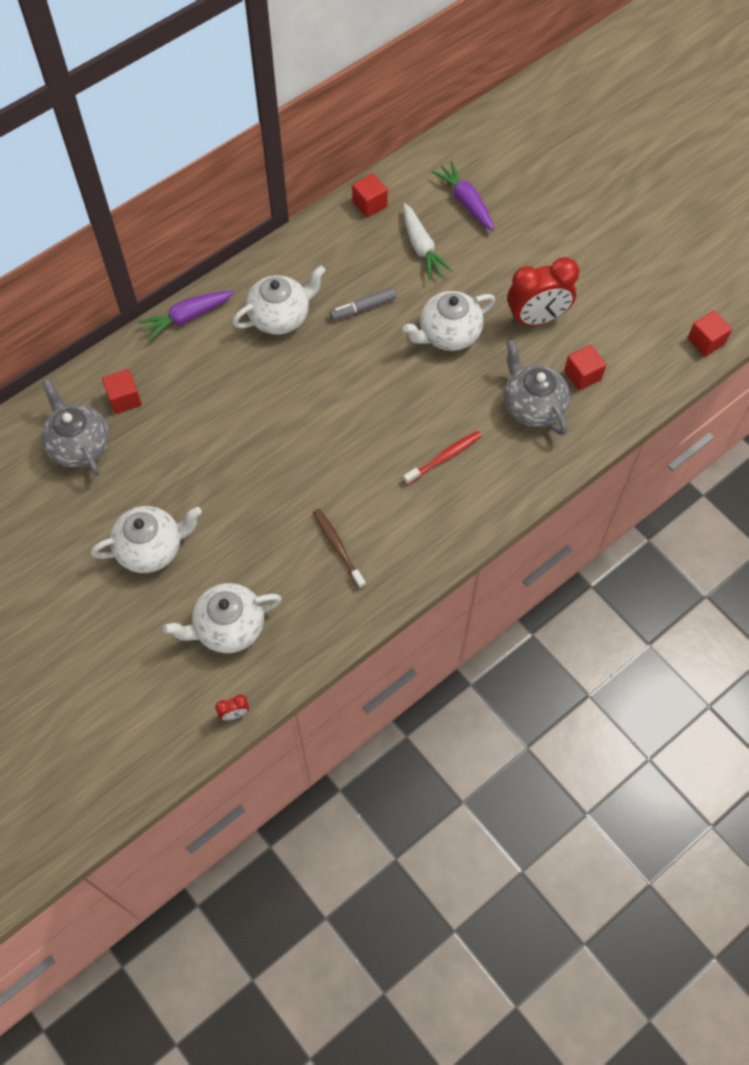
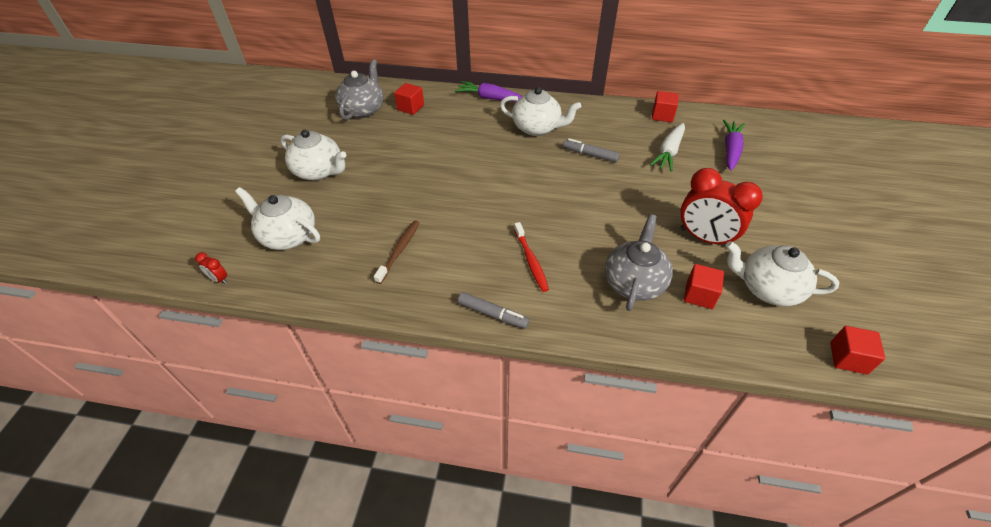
camera: 50 degrees right, 15 degrees down
white teapot [403,291,495,351] -> white teapot moved to [725,241,839,306]
red toothbrush [403,431,482,485] -> red toothbrush turned 60 degrees clockwise [514,222,549,292]
none -> grey marker [458,292,530,329]

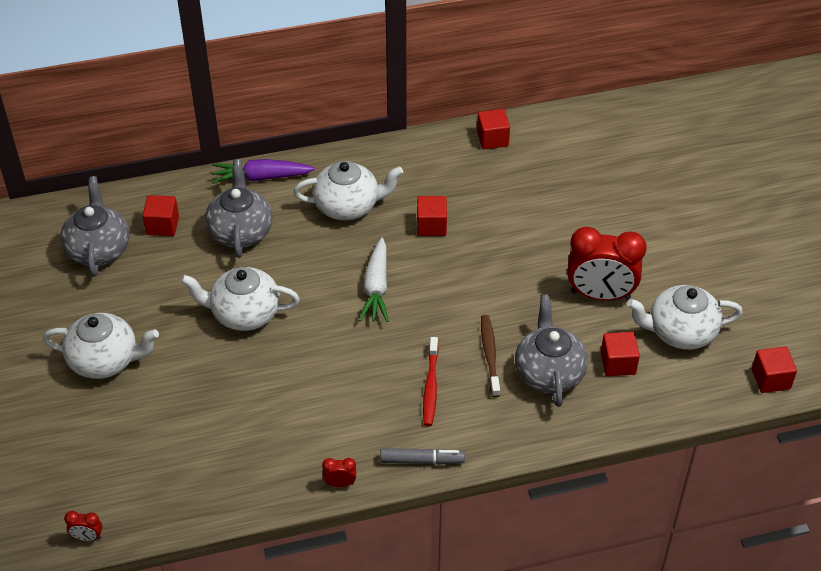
camera: 25 degrees left, 0 degrees up
white teapot [235,187,320,250] -> white teapot moved to [180,267,300,331]
brown toothbrush [374,221,420,284] -> brown toothbrush moved to [481,315,500,397]
red toothbrush [514,222,549,292] -> red toothbrush turned 45 degrees clockwise [423,337,439,426]
grey marker [563,138,620,162] -> red cube [417,196,447,236]
white carrot [650,123,685,172] -> white carrot moved to [359,238,389,322]
purple carrot [723,120,745,171] -> none
none -> grey teapot [205,159,273,258]
none -> red clock [322,458,356,487]

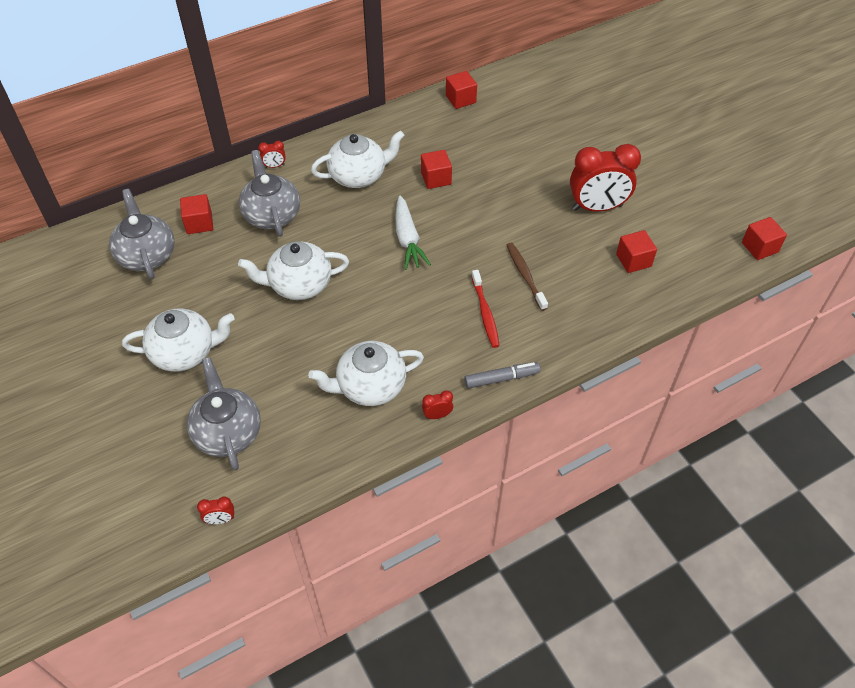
camera: 15 degrees left, 5 degrees up
purple carrot [212,159,315,184] -> red clock [258,141,286,168]
grey teapot [515,295,588,407] -> grey teapot moved to [186,357,261,471]
white teapot [627,285,743,350] -> white teapot moved to [308,341,424,406]

